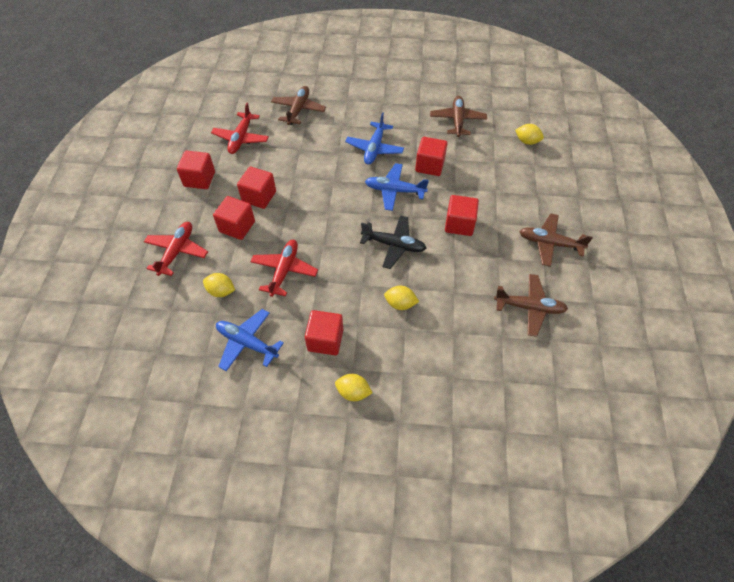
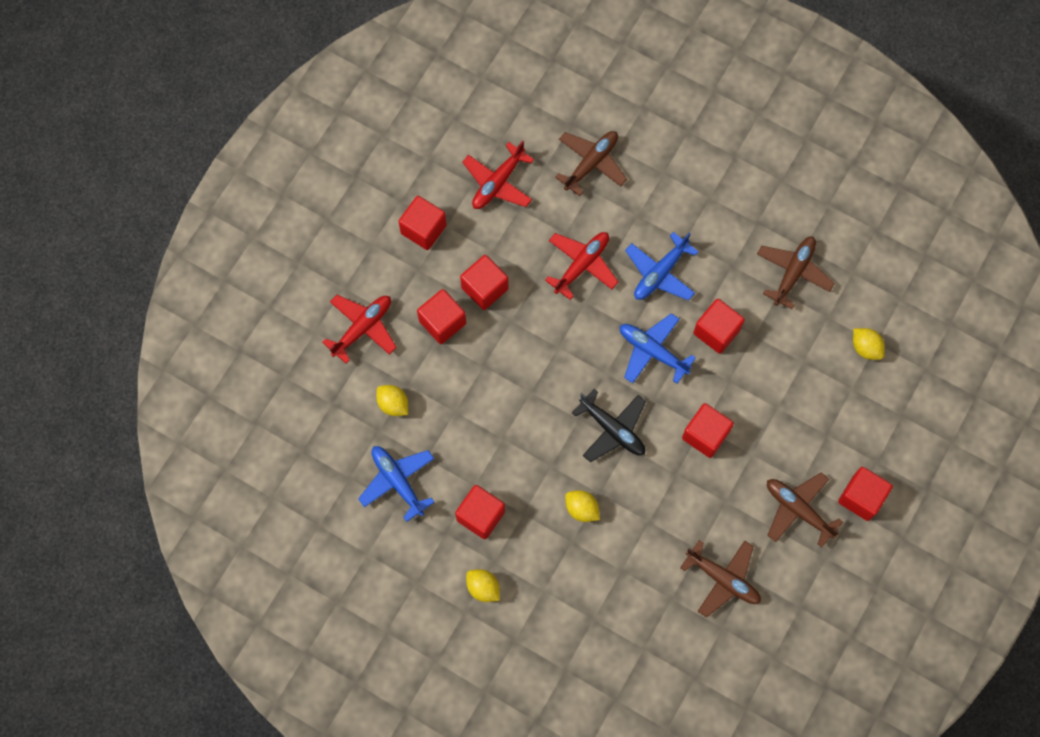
camera: 25 degrees right, 15 degrees up
red plane [250,240,318,297] -> red plane moved to [545,232,618,300]
none -> red cube [838,467,893,521]

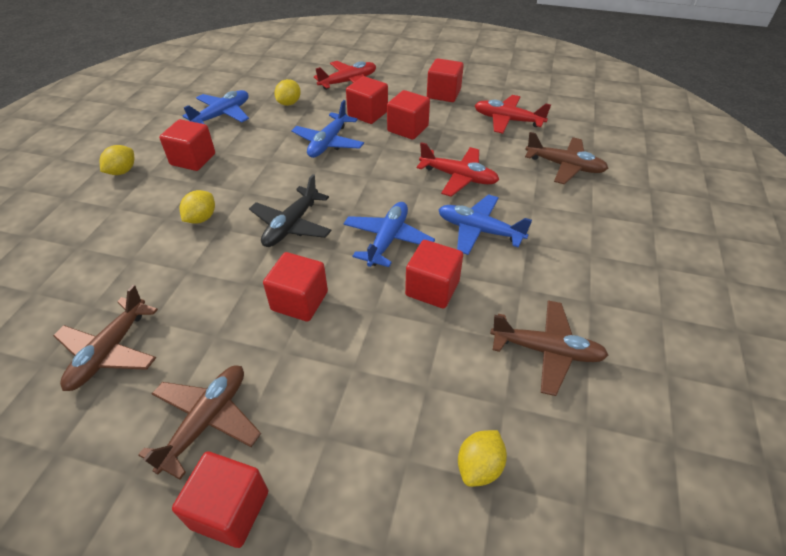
camera: 75 degrees right, 25 degrees down
red plane [322,295,397,364] -> red plane turned 60 degrees counterclockwise [314,61,376,90]
none -> blue plane [291,100,364,158]

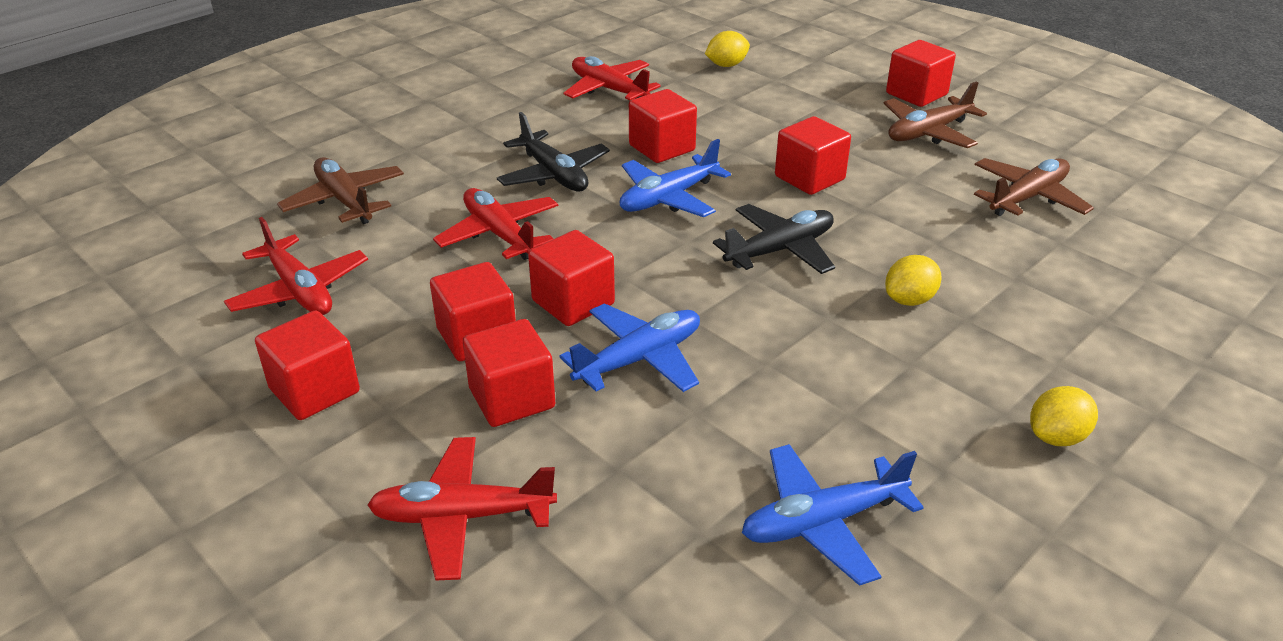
camera: 150 degrees left, 10 degrees down
red cube [159,119,215,171] -> red cube moved to [528,230,615,326]
yellow lemon [274,79,301,106] -> none
blue plane [438,194,532,255] -> black plane [497,112,610,192]
brown plane [490,300,608,396] -> red plane [564,56,661,100]

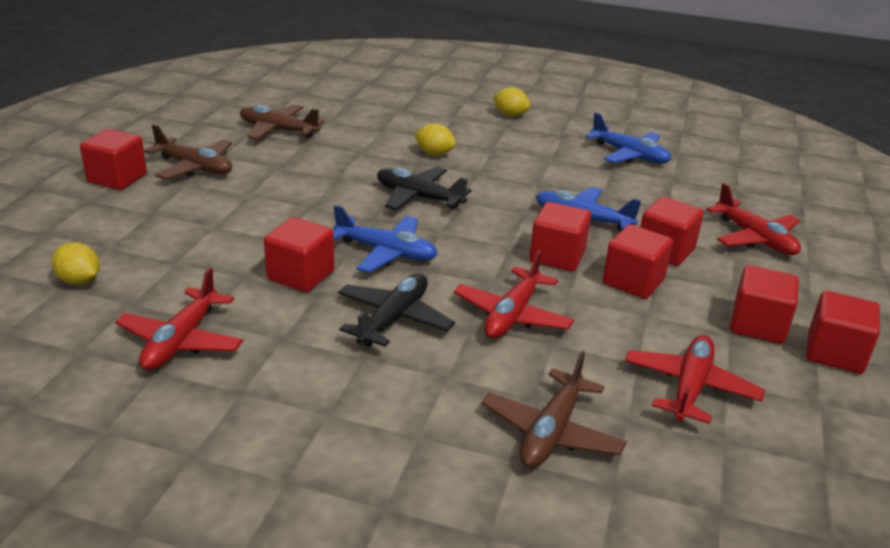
camera: 120 degrees left, 5 degrees down
red cube [775,116,851,195] -> red cube moved to [806,291,880,374]

